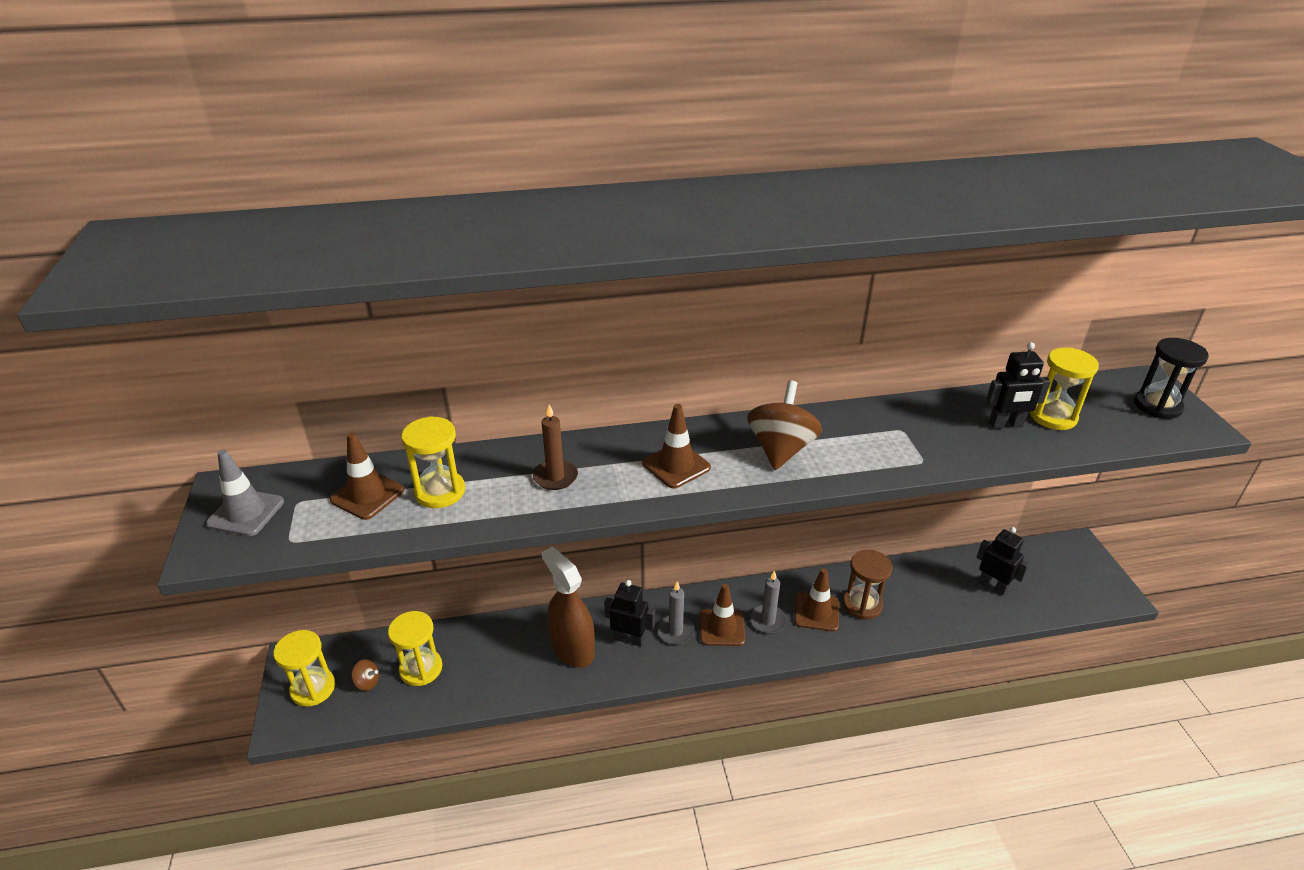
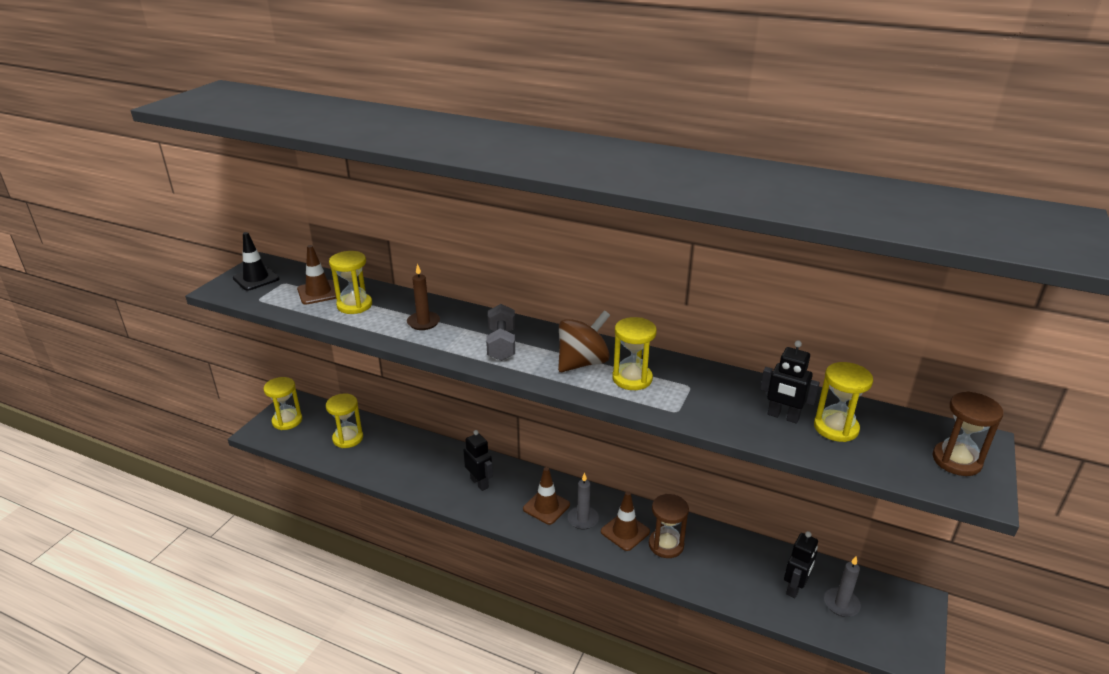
camera: 35 degrees right, 5 degrees down
grey traffic cone [206,449,284,536] -> black traffic cone [233,232,279,291]
brown spinning top [351,659,379,691] -> none
brown spray bottle [542,546,595,668] -> none
brown traffic cone [642,404,711,489] -> grey dumbbell [486,304,515,361]
grey candle [657,581,694,645] -> grey candle moved to [824,556,861,617]
black robot [976,527,1030,595] -> black robot turned 45 degrees clockwise [784,531,818,598]
black hourglass [1134,338,1209,419] -> brown hourglass [933,391,1003,476]
none -> yellow hourglass [612,317,657,390]

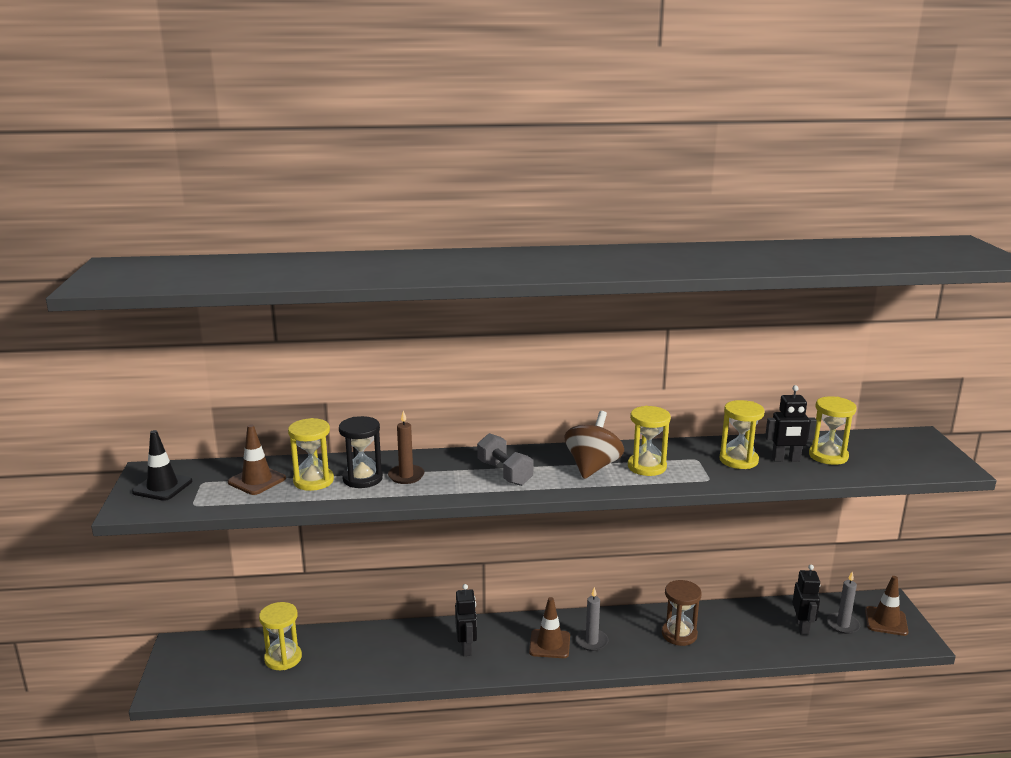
camera: 30 degrees left, 10 degrees down
yellow hourglass [263,377,302,430] -> yellow hourglass moved to [720,400,765,469]
black robot [463,430,493,491] -> black robot turned 60 degrees clockwise [455,584,477,656]
brown traffic cone [601,491,650,551] -> brown traffic cone moved to [865,576,909,636]
brown hourglass [933,391,1003,476] -> none
none -> black hourglass [339,416,383,488]

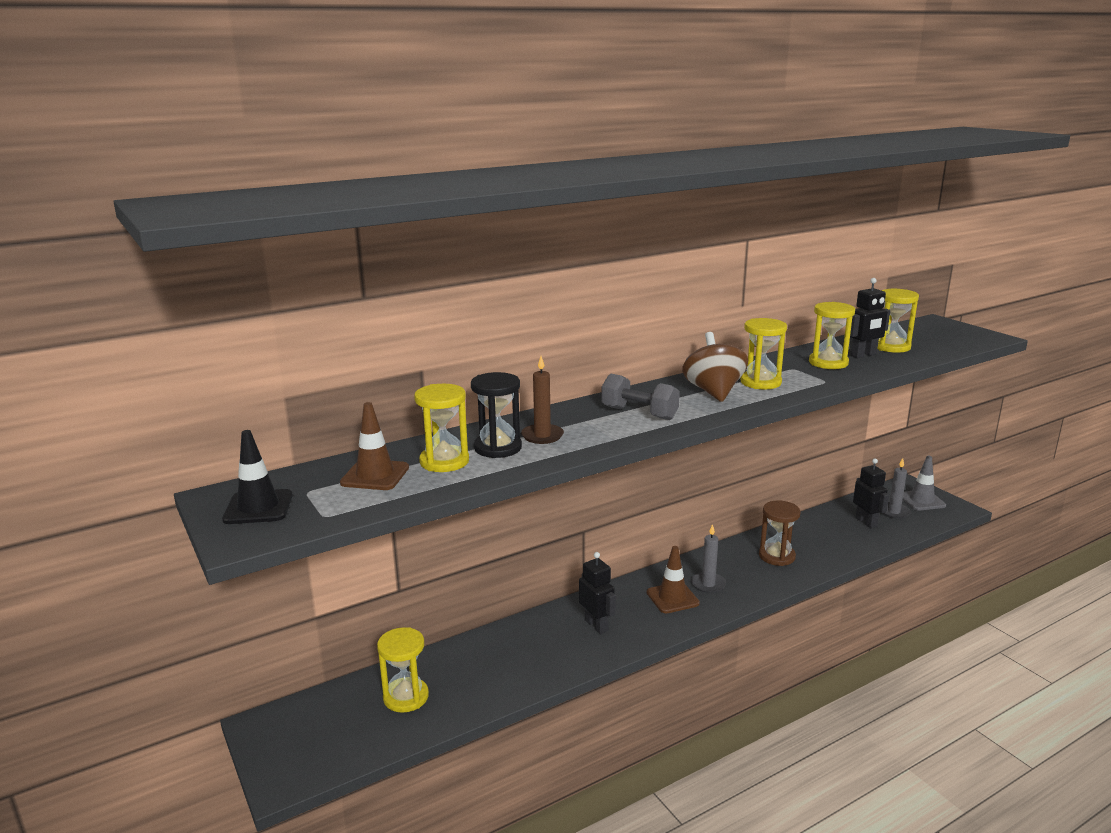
camera: 25 degrees left, 0 degrees up
brown traffic cone [865,576,909,636] -> grey traffic cone [903,456,946,511]

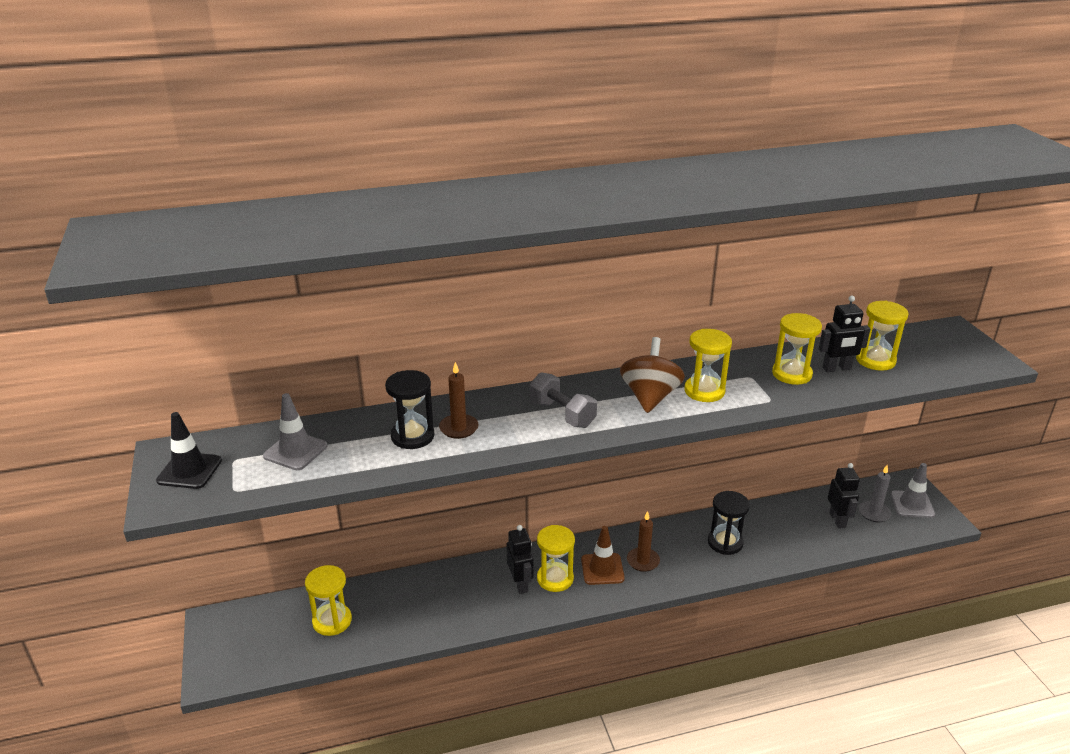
camera: 15 degrees right, 10 degrees up
brown traffic cone [340,402,409,490] -> grey traffic cone [263,393,328,470]
yellow hourglass [414,384,469,472] -> yellow hourglass moved to [537,525,575,592]
grey candle [691,524,726,593] -> brown candle [627,511,660,572]
brown hourglass [759,500,801,566] -> black hourglass [708,491,750,555]

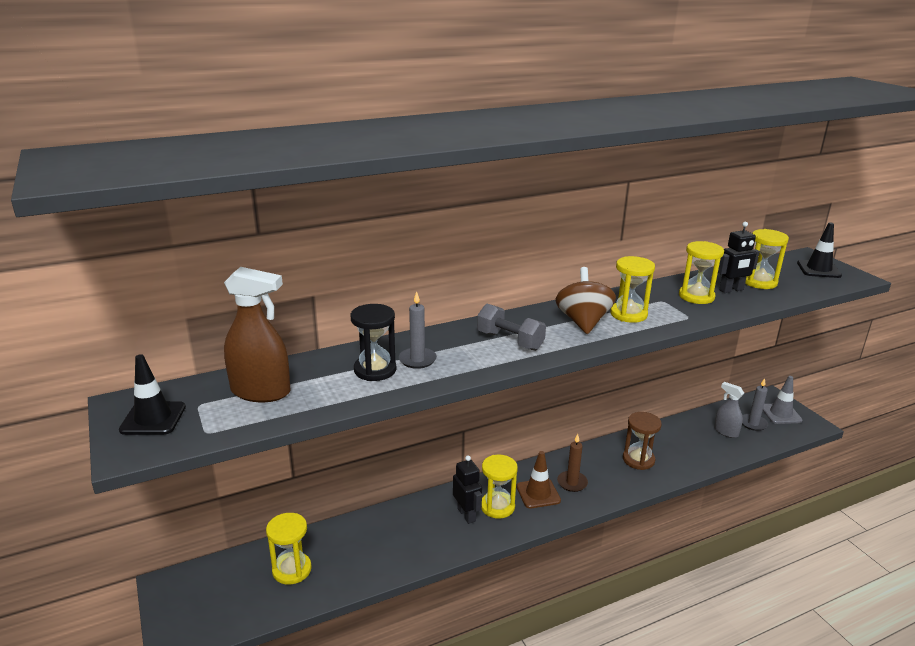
camera: 10 degrees left, 5 degrees down
grey traffic cone [263,393,328,470] -> brown spray bottle [224,267,291,402]
brown candle [439,362,479,439] -> grey candle [399,291,437,369]
black hourglass [708,491,750,555] -> brown hourglass [623,412,662,470]
black robot [828,463,860,528] -> grey spray bottle [714,382,744,438]
none -> black traffic cone [797,222,842,278]

